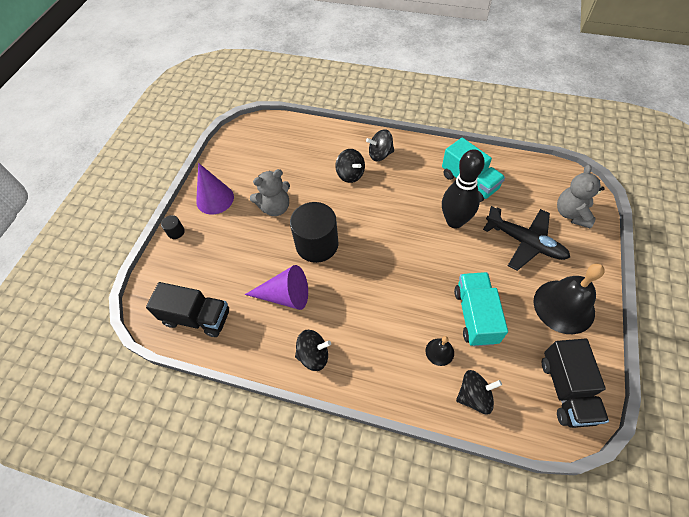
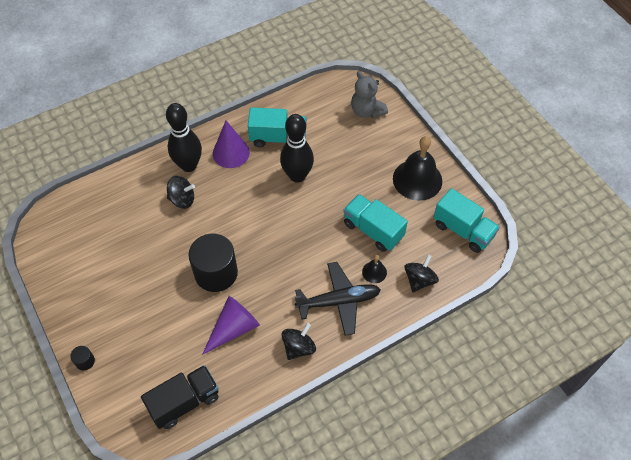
camera: 50 degrees left, 0 degrees up
purple cone [196,163,234,215] -> purple cone moved to [213,120,250,168]
grey teddy bear [250,169,290,216] -> none
black spinning top [366,129,394,161] -> black bowling pin [166,103,202,172]
black plane [483,206,570,271] -> black plane moved to [295,262,381,336]
black truck [542,338,609,428] -> turquoise truck [433,188,500,253]

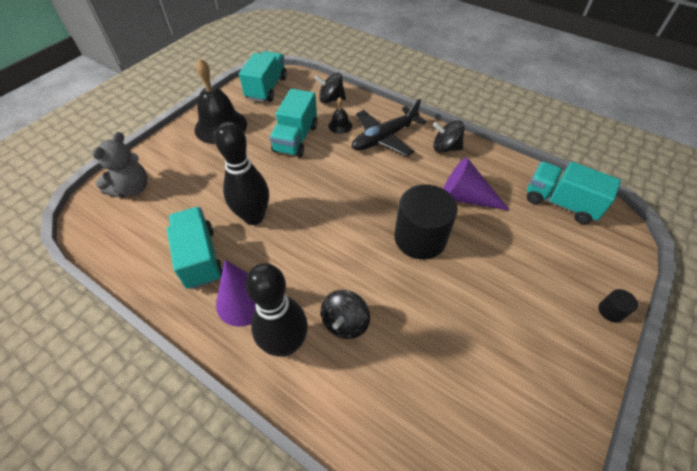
camera: 115 degrees left, 5 degrees down
black truck [141,365,219,429] -> turquoise truck [527,162,621,224]
black spinning top [167,176,195,209] -> black spinning top turned 135 degrees counterclockwise [321,290,370,339]
black plane [295,262,381,336] -> black plane turned 90 degrees counterclockwise [352,99,426,157]

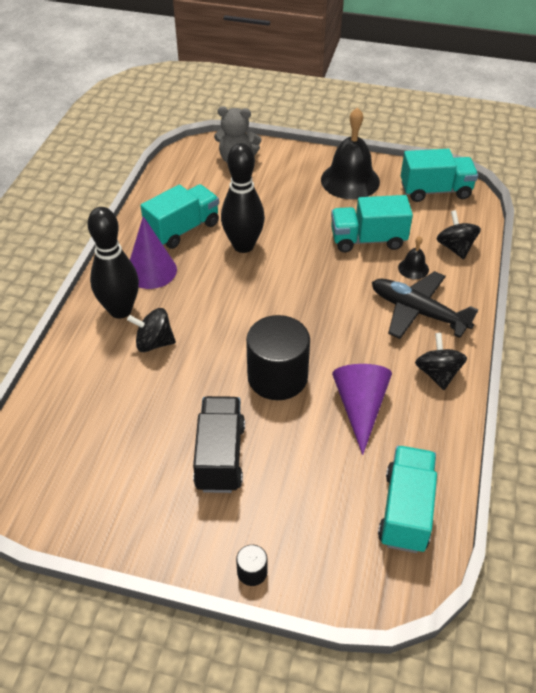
camera: 70 degrees right, 5 degrees down
none -> black truck [193,396,245,493]

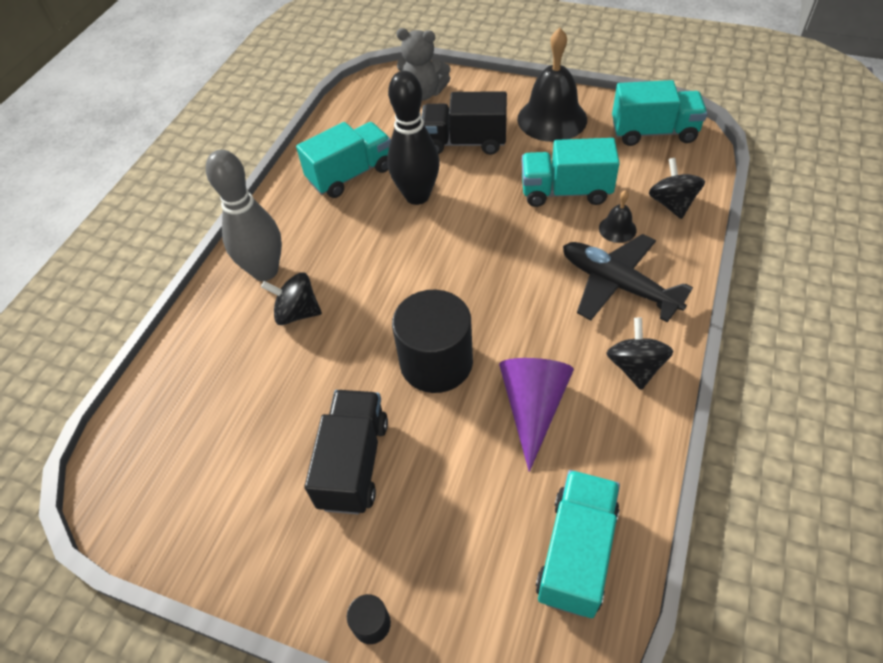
camera: 10 degrees right, 5 degrees up
black bowling pin [87,207,139,319] -> grey bowling pin [206,150,282,281]
purple cone [130,216,177,289] -> none
none -> black truck [422,91,507,155]

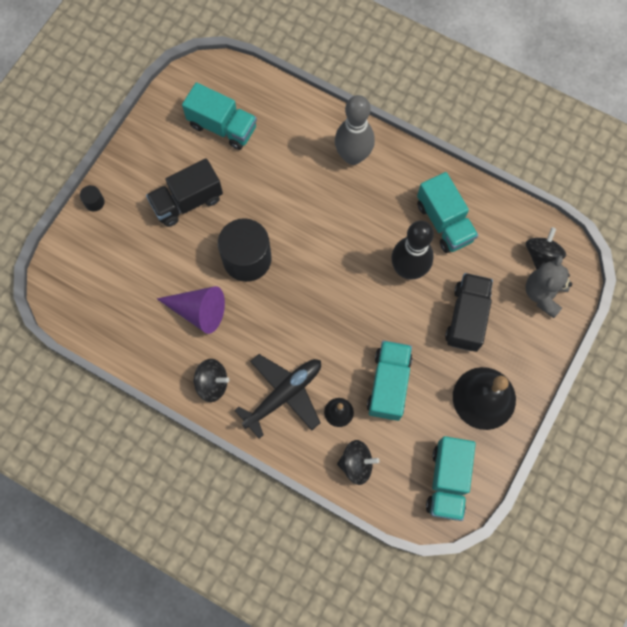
camera: 95 degrees right, 20 degrees up
black spinning top [261,273,322,325] -> black spinning top moved to [526,227,566,270]
black truck [304,390,388,514] -> black truck turned 135 degrees clockwise [146,158,223,227]
turquoise truck [536,470,620,618] -> turquoise truck moved to [182,83,257,150]

